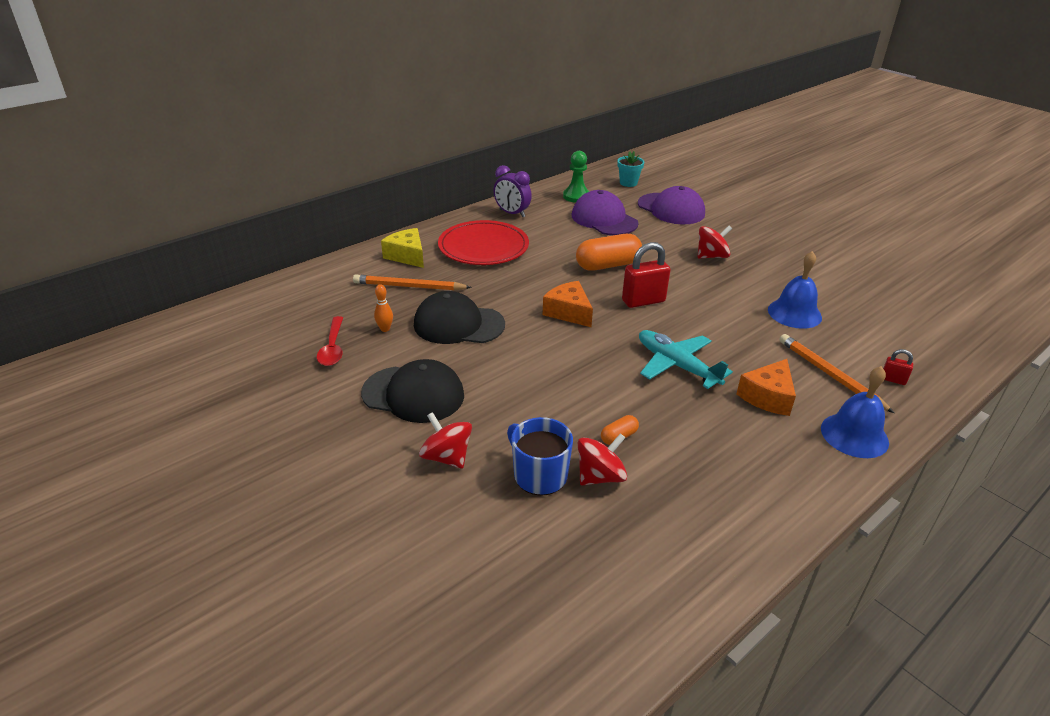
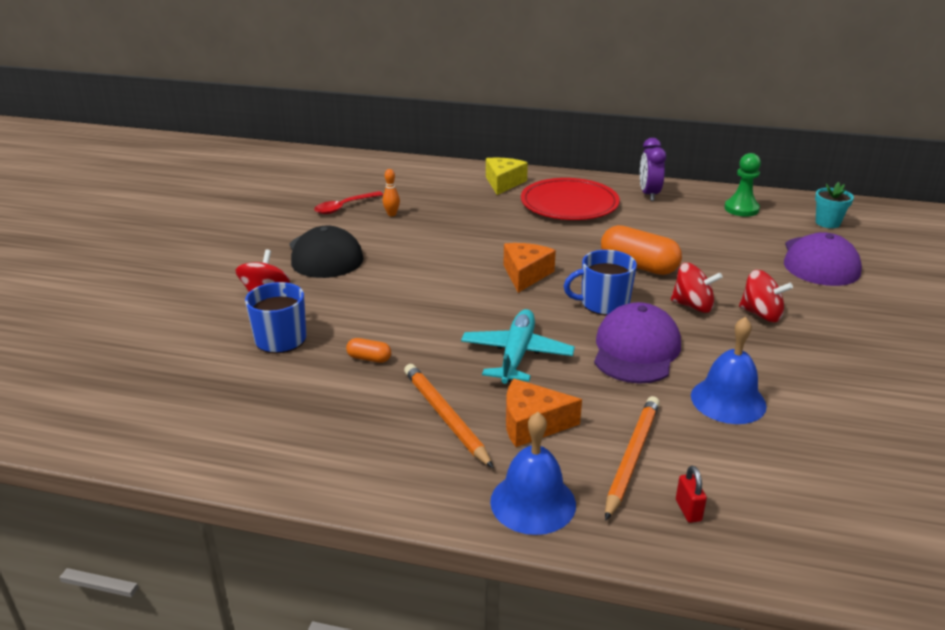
camera: 55 degrees right, 5 degrees down
orange pencil [353,274,472,291] -> orange pencil moved to [404,364,494,469]
black cap [414,291,505,344] -> none
purple cap [572,190,639,235] -> purple cap moved to [594,302,681,384]
red spinning top [578,433,627,485] -> red spinning top moved to [671,263,723,313]
red padlock [622,242,671,308] -> blue mug [564,250,637,315]

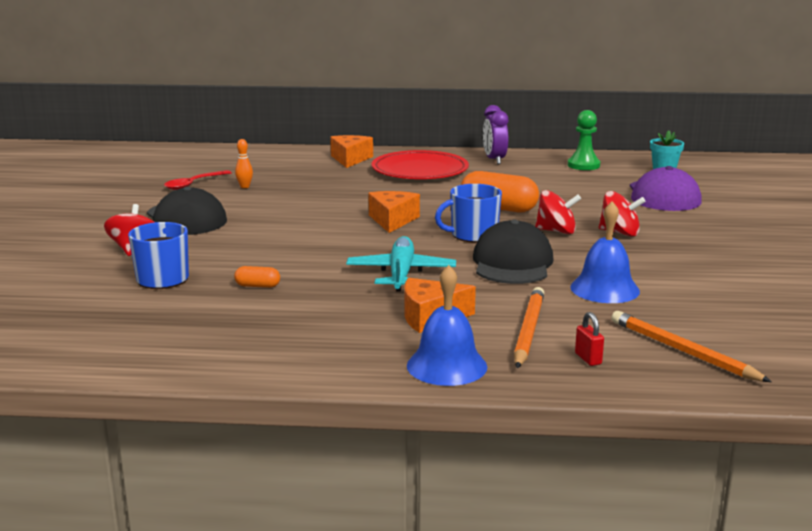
camera: 10 degrees left, 10 degrees down
orange pencil [404,364,494,469] -> orange pencil moved to [611,311,772,382]
yellow cheese [486,158,528,195] -> orange cheese [330,135,373,168]
purple cap [594,302,681,384] -> black cap [473,220,554,284]

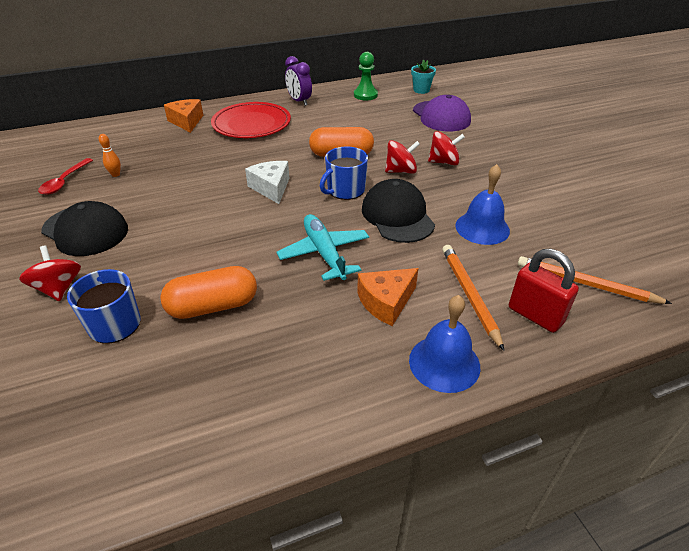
camera: 25 degrees left, 20 degrees up
orange capsule [234,266,280,288] -> orange capsule [160,266,257,319], size x2.13
orange cheese [368,191,420,233] -> white cheese [245,161,290,204]
red padlock [575,312,604,366] -> red padlock [509,249,579,333], size x2.01

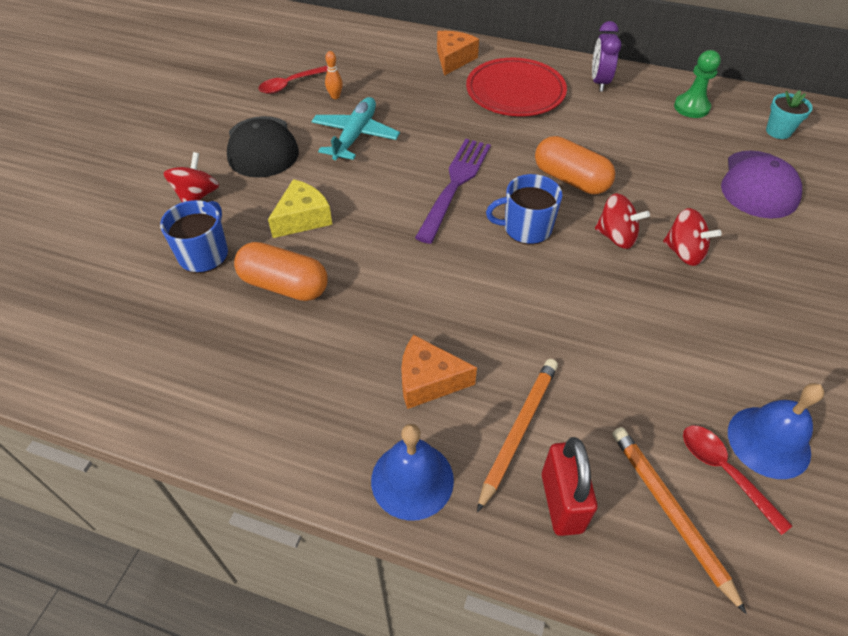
camera: 40 degrees right, 10 degrees up
white cheese [245,161,290,204] -> purple fork [415,139,491,244]
turquoise plane [277,214,369,281] -> turquoise plane moved to [311,97,400,160]
black cap [362,179,435,243] -> none
blue bell [455,164,510,245] -> blue bell moved to [728,383,825,479]
none -> yellow cheese [268,179,332,238]
none -> red spoon [683,426,792,535]

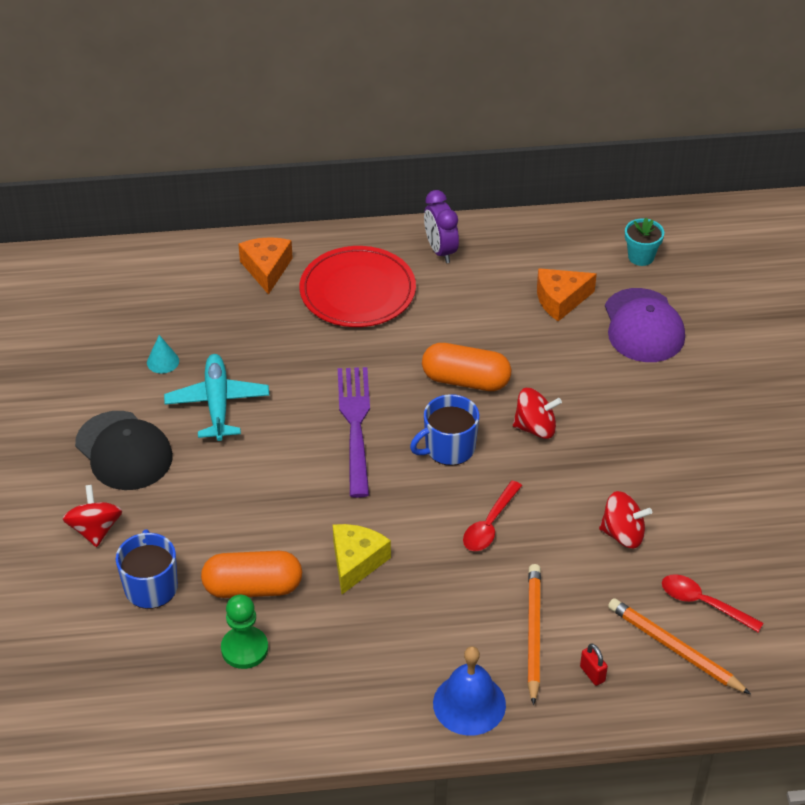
camera: 25 degrees left, 5 degrees down
red spoon [258,66,328,94] -> red spoon moved to [463,481,522,551]
yellow cheese [268,179,332,238] -> yellow cheese moved to [333,524,391,594]
orange bowling pin [325,51,343,99] -> turquoise cone [147,335,179,374]
orange cheese [401,335,477,409] -> orange cheese moved to [537,268,597,321]
red padlock [542,437,598,536] -> red padlock [580,643,608,686], size x0.50
red spinning top [663,208,722,266] -> red spinning top moved to [599,491,652,548]
green pawn [674,50,721,118] -> green pawn moved to [221,595,268,669]
blue bell [728,383,825,479] -> none

